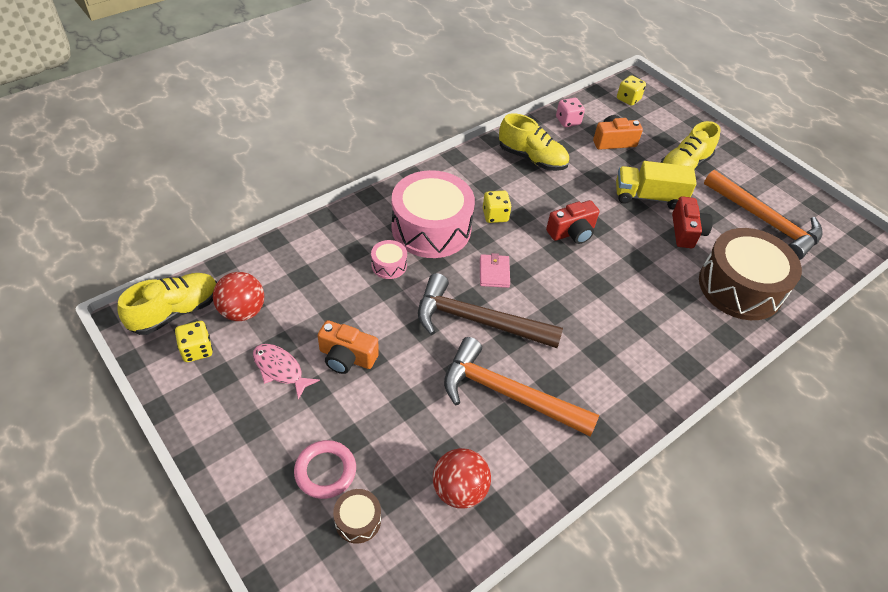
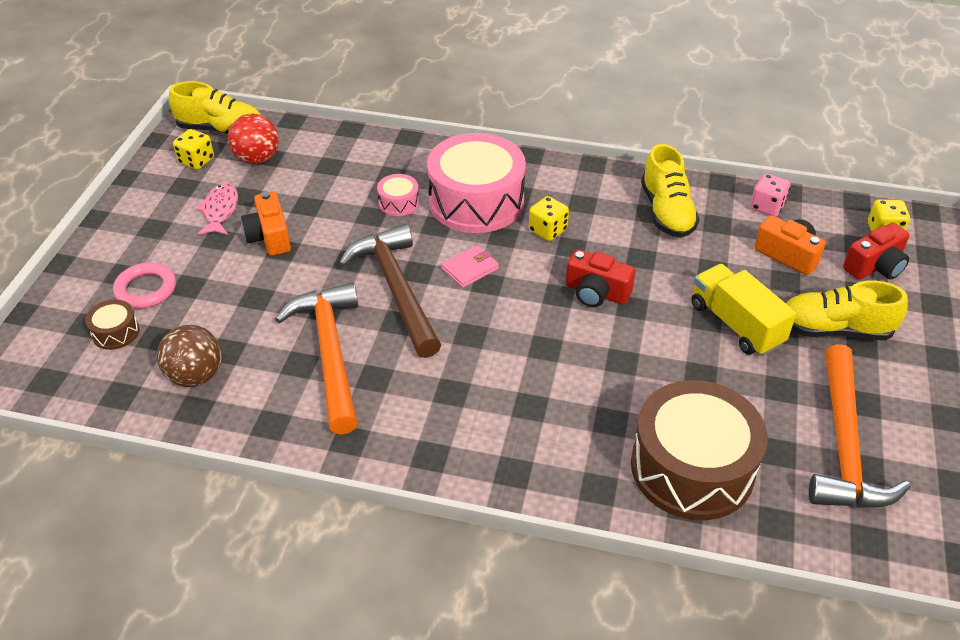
camera: 55 degrees right, 5 degrees down
red ball [433,448,491,509] -> brown ball [157,325,222,387]
red camera [672,196,713,248] -> red camera moved to [843,223,910,280]

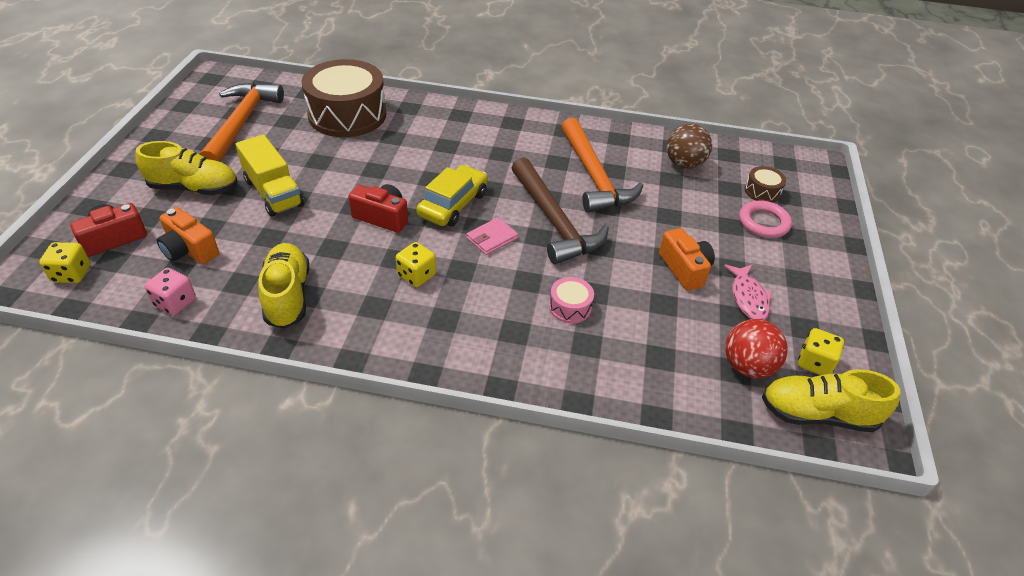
camera: 175 degrees right, 0 degrees up
pink drum [427,133,526,233] -> none
none -> yellow car [416,165,488,226]

